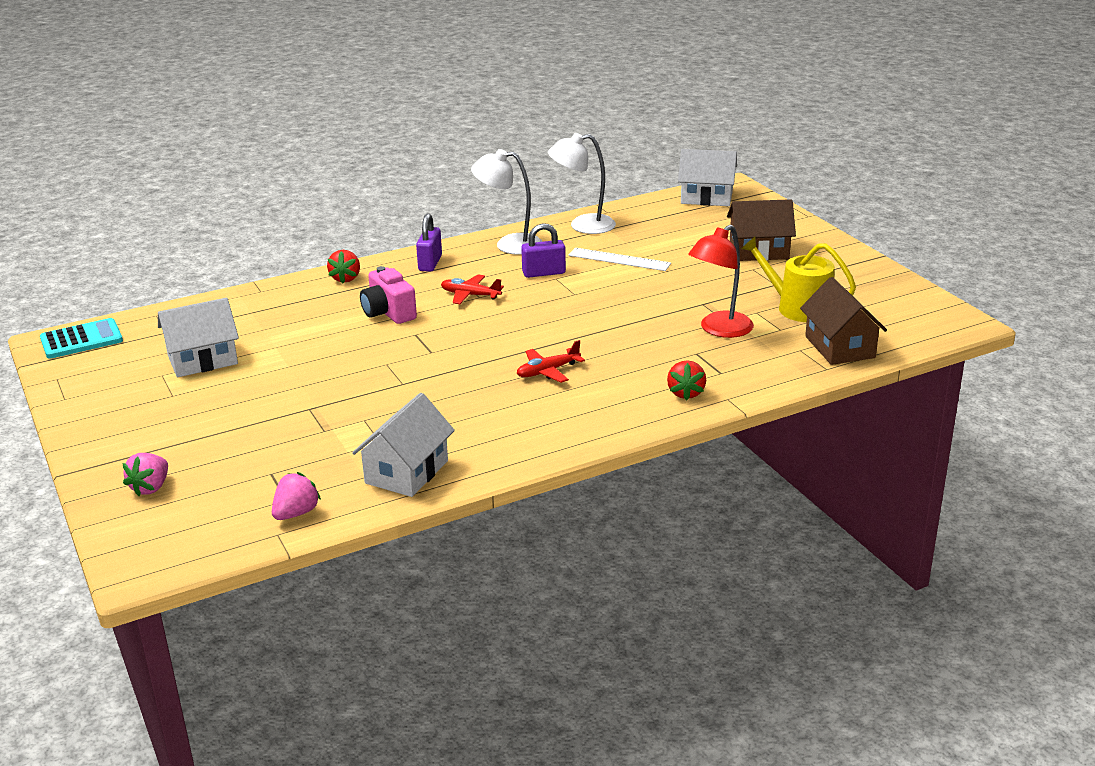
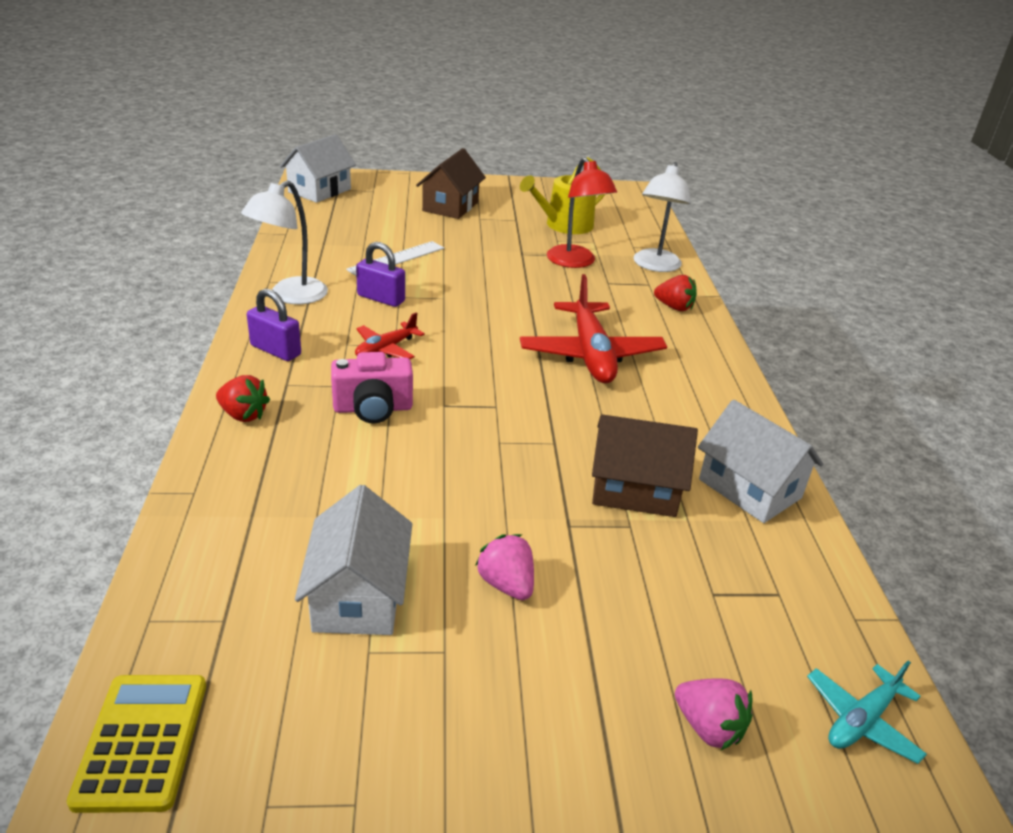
camera: 70 degrees left, 5 degrees up
turquoise calculator [40,318,123,359] -> yellow calculator [67,675,206,813]
pink strawberry [272,472,321,520] -> pink strawberry moved to [475,534,534,600]
red plane [517,340,585,383] -> red plane [520,274,667,383], size x1.91
purple padlock [521,223,566,278] -> purple padlock turned 75 degrees counterclockwise [356,242,405,307]
white lamp [548,133,616,234] -> white lamp moved to [633,162,691,272]
brown house [800,277,887,365] -> brown house moved to [592,414,698,517]
none -> turquoise plane [807,661,927,764]

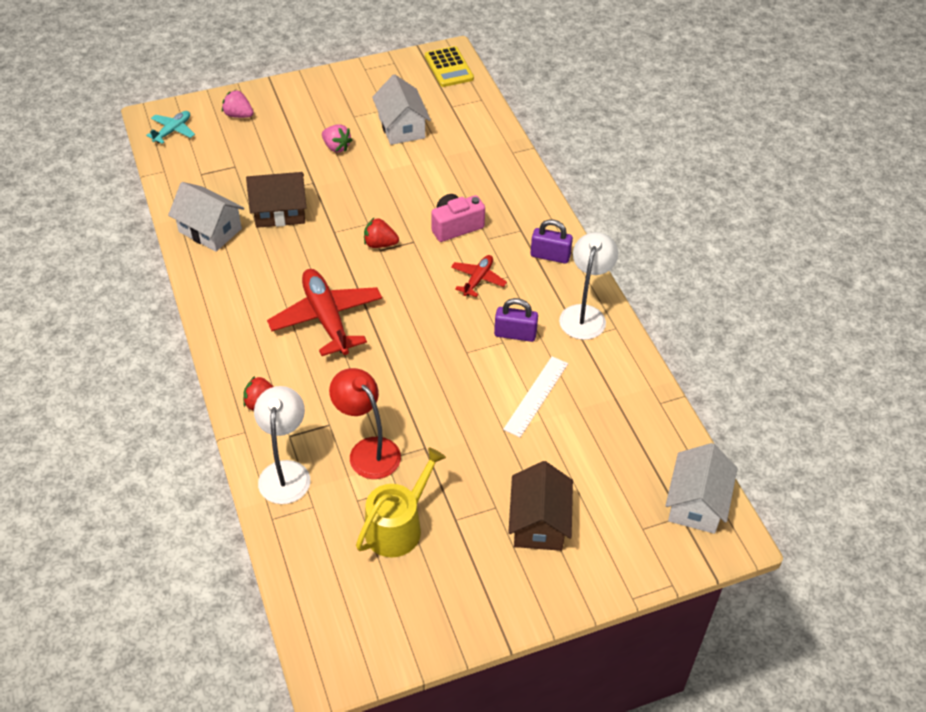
camera: 165 degrees right, 15 degrees up
red strawberry [216,375,270,422] -> red strawberry moved to [364,218,399,248]

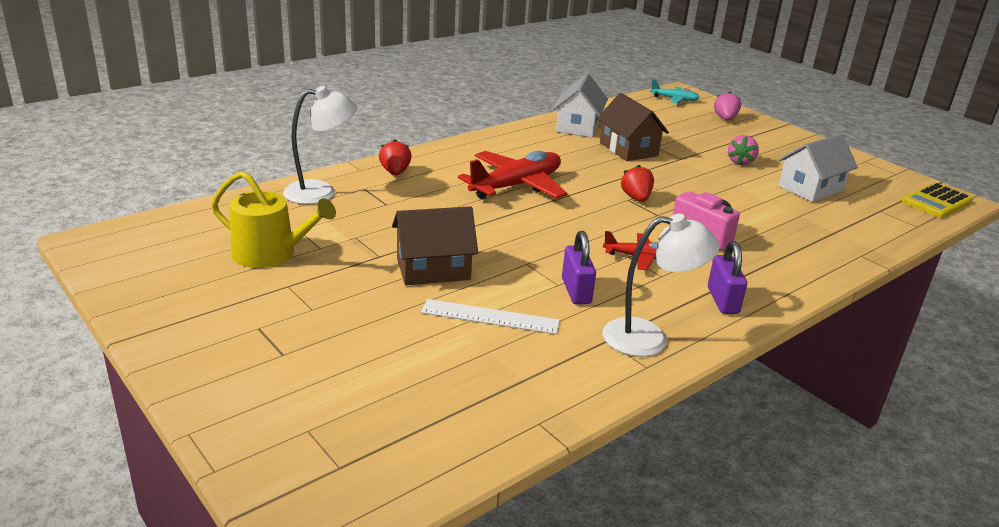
camera: 70 degrees right, 20 degrees down
red lamp [329,368,401,479] -> none
brown house [508,461,573,551] -> brown house moved to [392,206,478,285]
white house [665,443,738,534] -> none

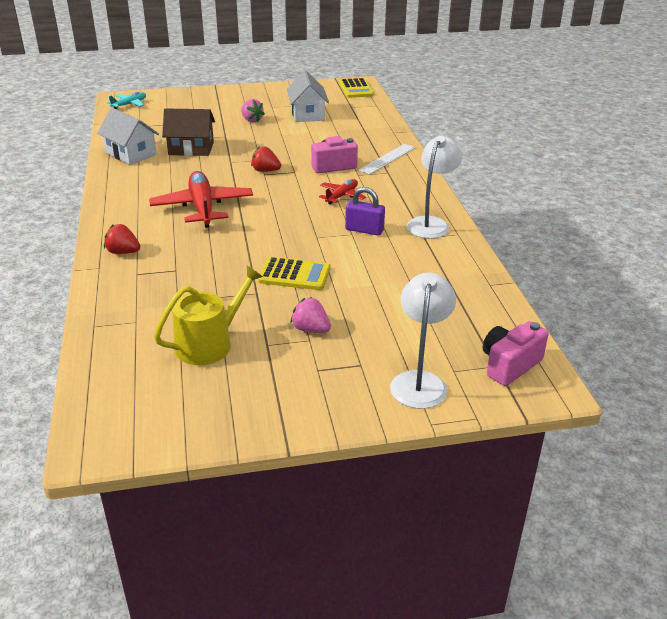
camera: 60 degrees left, 5 degrees up
white lamp [283,86,357,204] -> white lamp moved to [390,273,456,409]
brown house [392,206,478,285] -> yellow calculator [258,257,330,290]
white ruler [421,299,560,334] -> white ruler moved to [358,144,416,174]
purple padlock [708,241,747,314] -> none
pink strawberry [714,91,741,120] -> pink strawberry moved to [290,297,331,333]
none -> pink camera [483,321,549,386]

